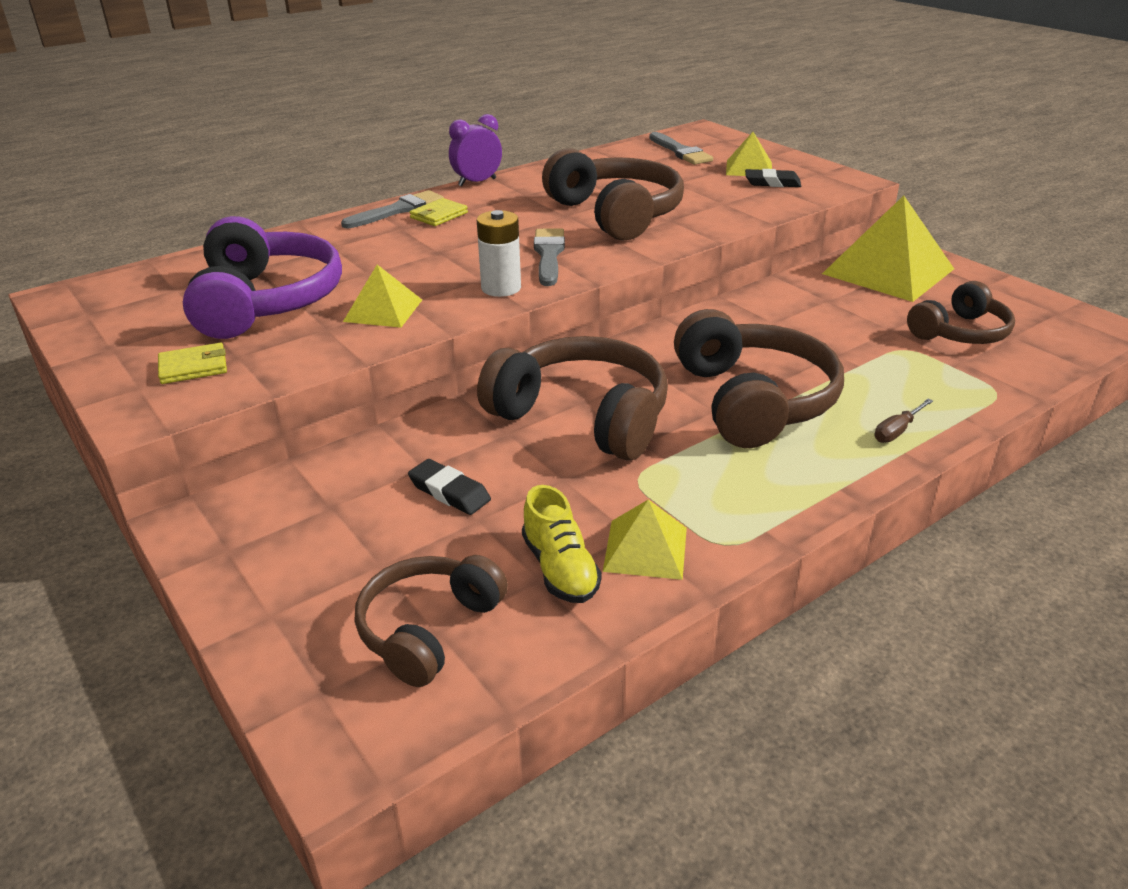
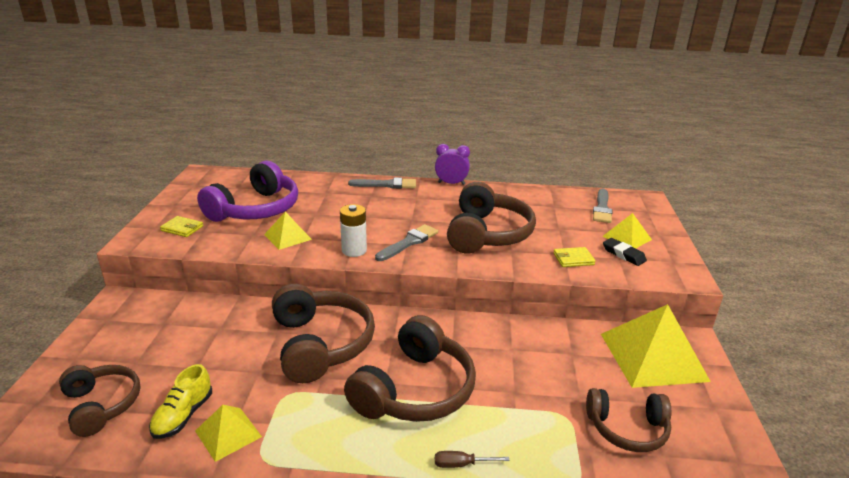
camera: 40 degrees right, 5 degrees down
brown headphones [355,555,508,687] -> brown headphones turned 75 degrees clockwise [59,365,140,437]
black eraser [408,459,491,515] -> none
yellow wallet [409,198,468,226] -> yellow wallet moved to [553,247,596,267]

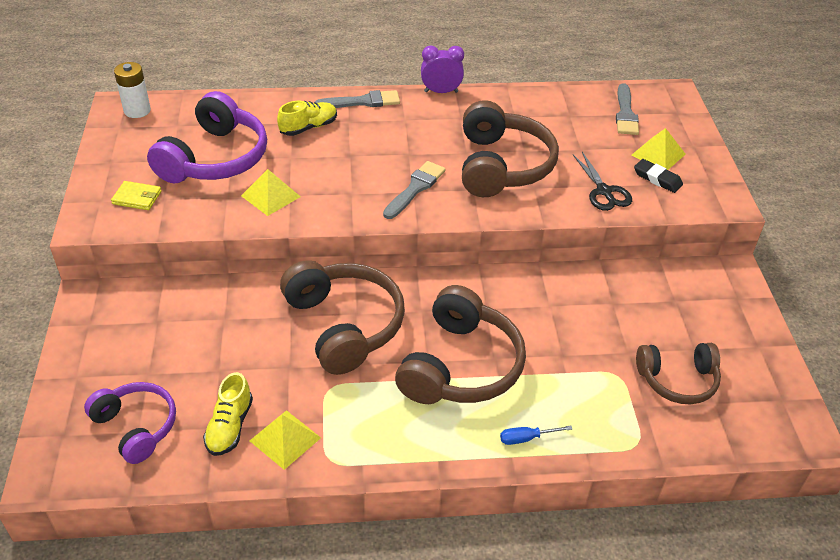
camera: 10 degrees left, 15 degrees up
brown headphones [59,365,140,437] -> purple headphones [84,382,176,464]
white battery [340,204,367,257] -> white battery moved to [114,62,151,118]
brown screwdriver [435,451,510,468] -> blue screwdriver [500,426,573,445]
yellow wallet [553,247,596,267] -> black scissors [573,152,632,211]
yellow pyramid [601,304,711,388] -> none
none -> yellow shoe [277,101,337,136]

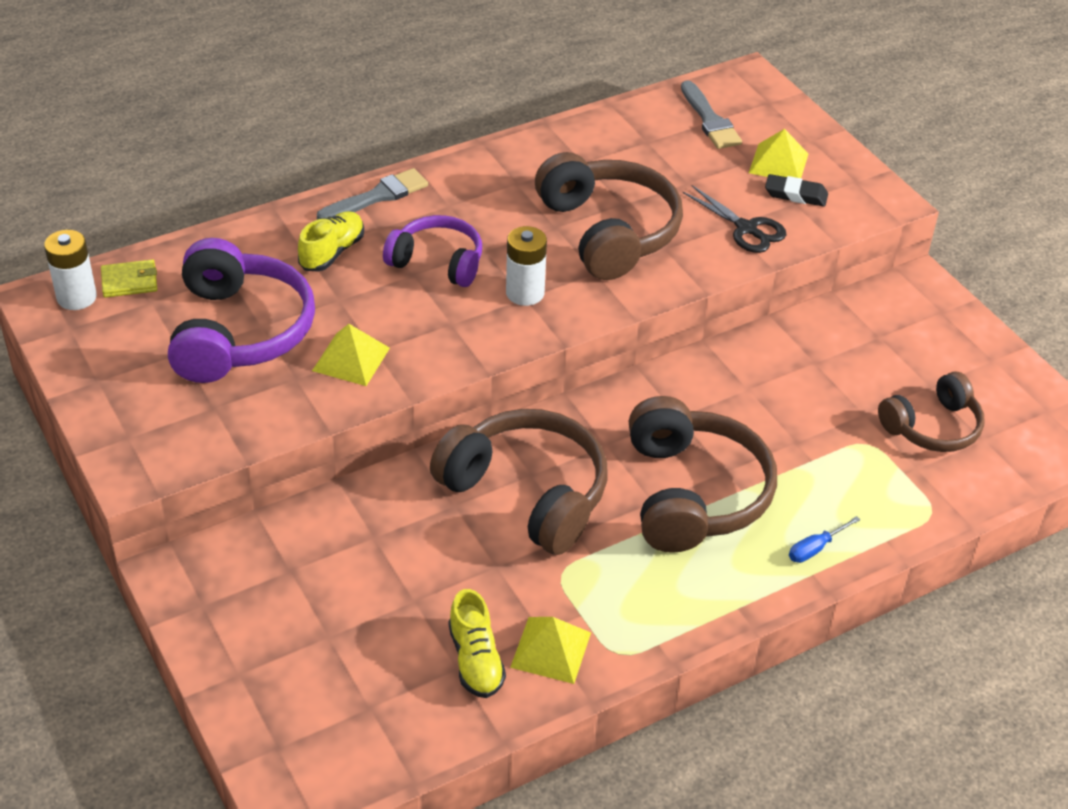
camera: 25 degrees left, 0 degrees up
purple headphones [84,382,176,464] -> purple headphones moved to [383,215,482,287]
yellow wallet [111,181,162,210] -> yellow wallet moved to [101,259,157,298]
grey brush [383,161,446,219] -> white battery [506,226,547,306]
purple clock [421,45,464,93] -> none

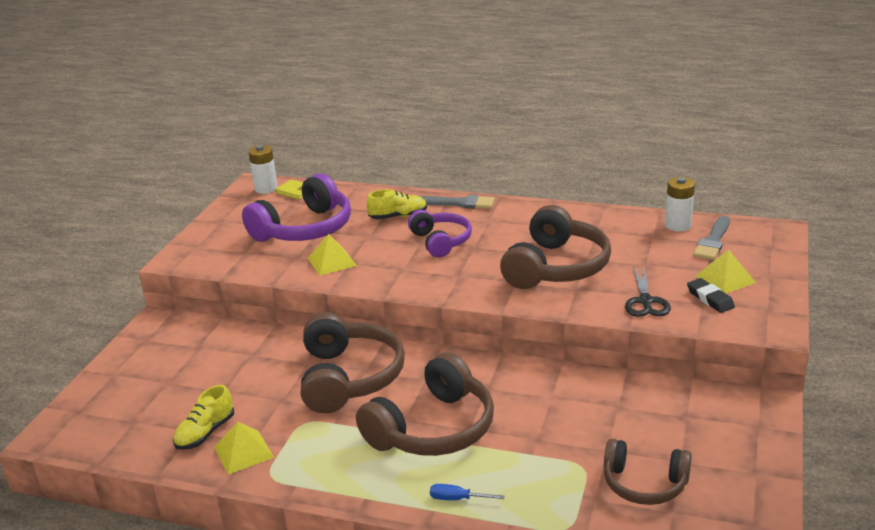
camera: 50 degrees right, 15 degrees down
white battery [506,226,547,306] -> white battery moved to [665,177,695,232]

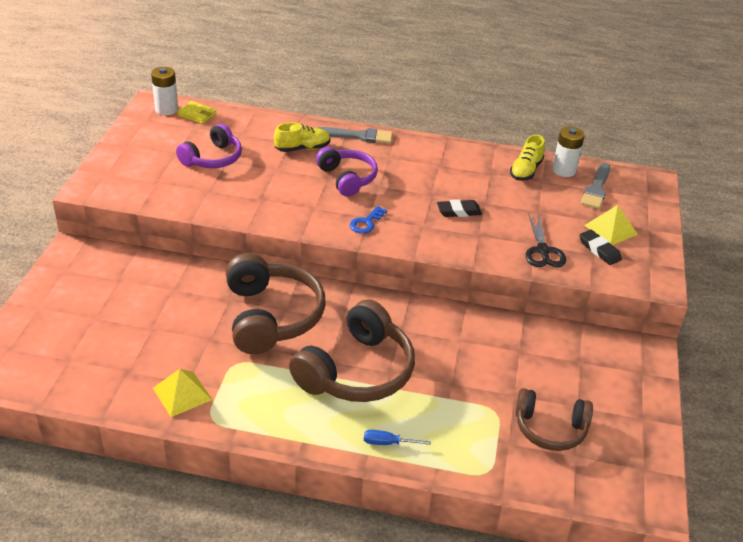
camera: 10 degrees left, 10 degrees up
yellow shoe [173,385,234,450] -> yellow shoe moved to [510,135,545,181]
purple headphones [242,173,351,242] -> purple headphones [176,124,242,168], size x0.62
yellow pyramid [308,234,357,276] -> none
brown headphones [500,205,611,289] -> black eraser [437,200,482,217]
none -> blue key [350,206,387,234]

